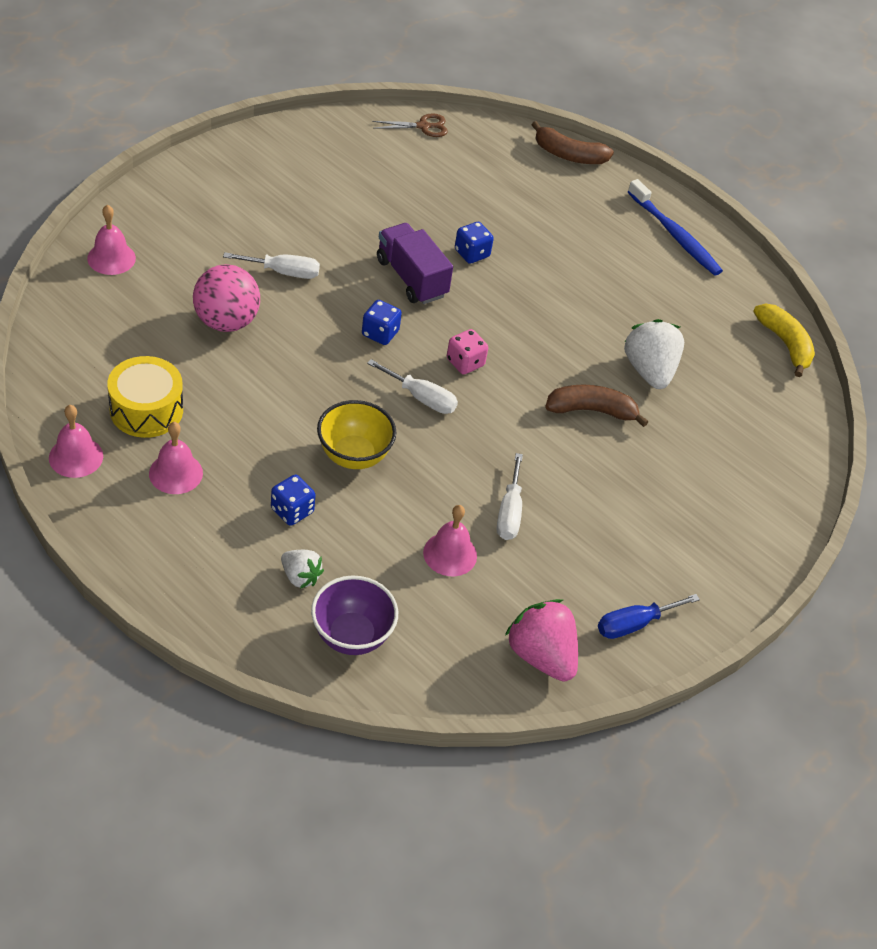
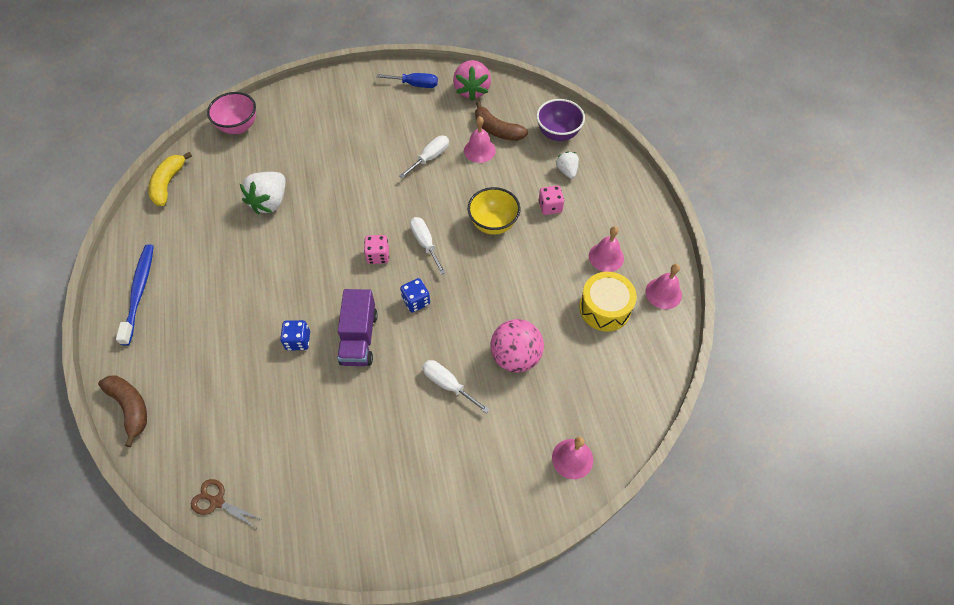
camera: 140 degrees left, 10 degrees up
blue dice [271,475,316,526] -> pink dice [538,185,564,215]
brown banana [545,385,648,427] -> brown banana moved to [475,101,528,141]
none -> pink bowl [207,92,256,134]

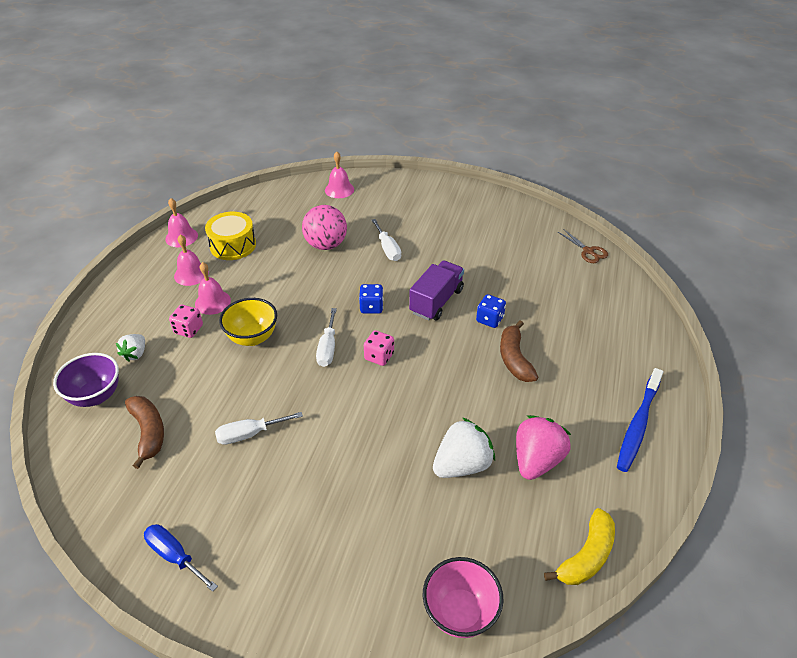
camera: 150 degrees left, 15 degrees down
brown banana [98,375,147,447] -> brown banana moved to [500,320,538,382]
pink strawberry [453,60,491,101] -> pink strawberry moved to [516,415,571,480]
pink bell [464,116,496,163] -> pink bell moved to [195,262,231,315]

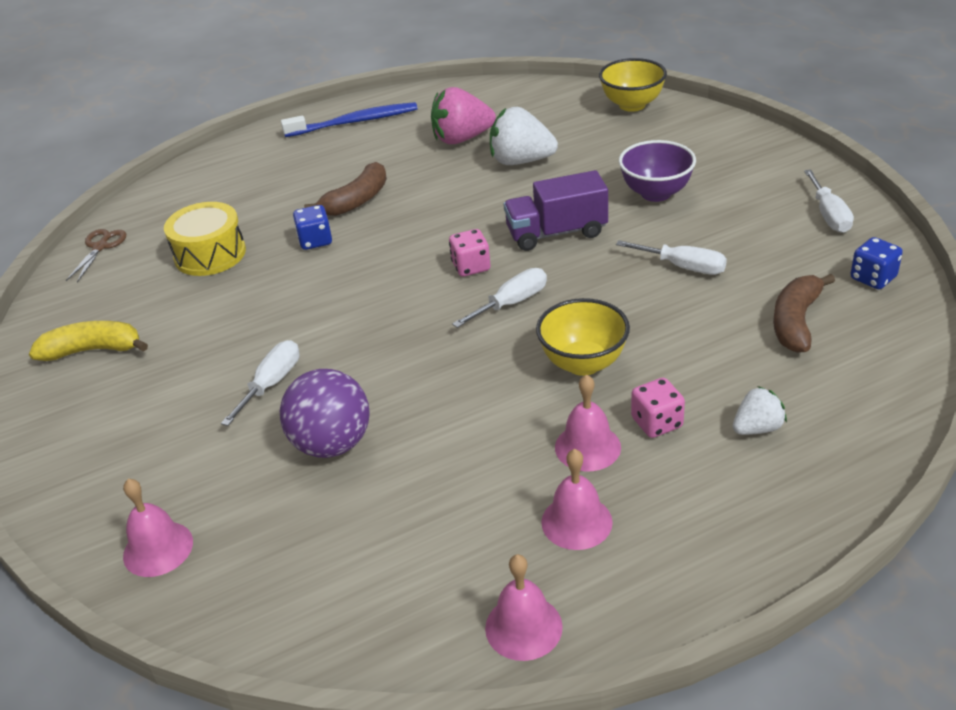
camera: 130 degrees left, 5 degrees down
purple bowl [53,353,119,407] -> purple bowl moved to [619,140,696,202]
blue screwdriver [144,524,218,592] -> white screwdriver [804,170,854,233]
yellow drum [205,212,256,260] -> yellow drum moved to [164,202,246,276]
pink ball [302,205,347,250] -> purple ball [280,369,370,458]
blue dice [359,284,384,314] -> blue dice moved to [850,237,903,289]
purple truck [409,260,464,321] -> purple truck moved to [504,170,608,251]
pink bowl [423,557,503,638] -> yellow bowl [599,58,667,112]
yellow banana [544,508,615,585] -> yellow banana moved to [29,321,148,361]

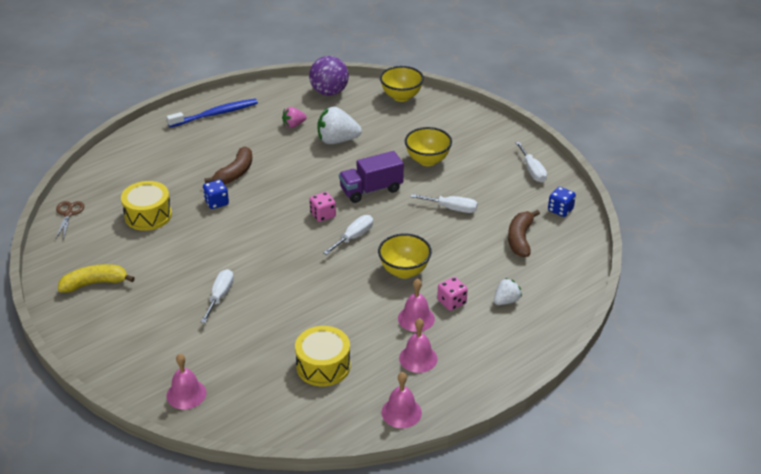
camera: 15 degrees left, 0 degrees up
purple ball [280,369,370,458] -> purple ball moved to [309,56,349,96]
pink strawberry [431,87,496,144] -> pink strawberry [282,107,307,128], size x0.57
purple bowl [619,140,696,202] -> yellow bowl [405,127,452,166]
none -> yellow drum [295,326,350,386]

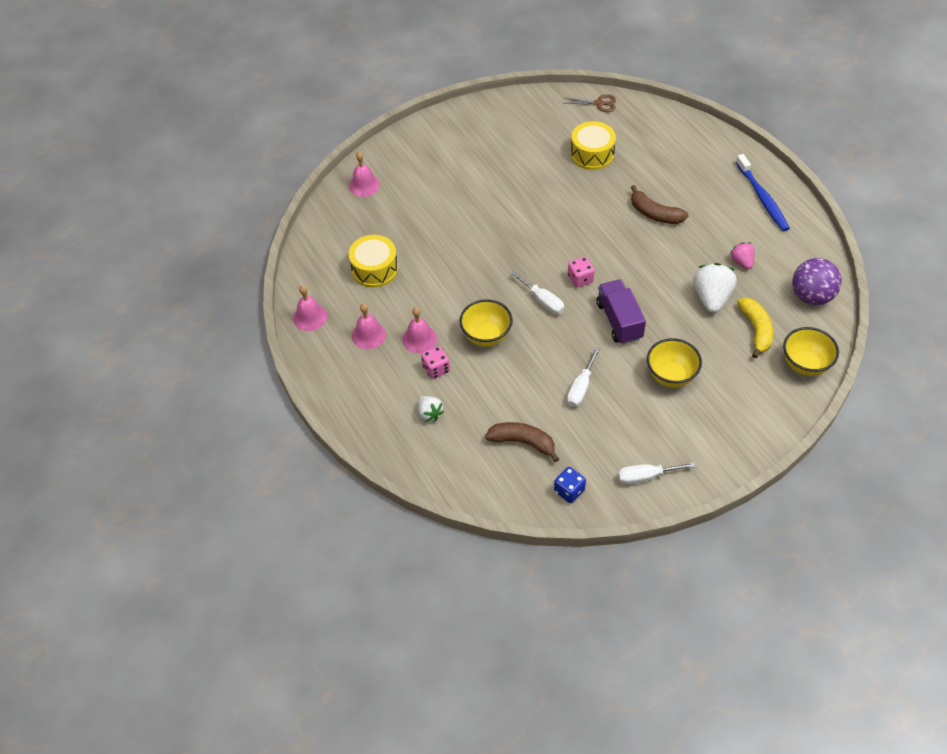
camera: 100 degrees right, 15 degrees up
yellow banana [58,264,135,293] -> yellow banana moved to [737,298,773,358]
white screwdriver [201,269,234,323] -> none
blue dice [203,180,229,209] -> none

